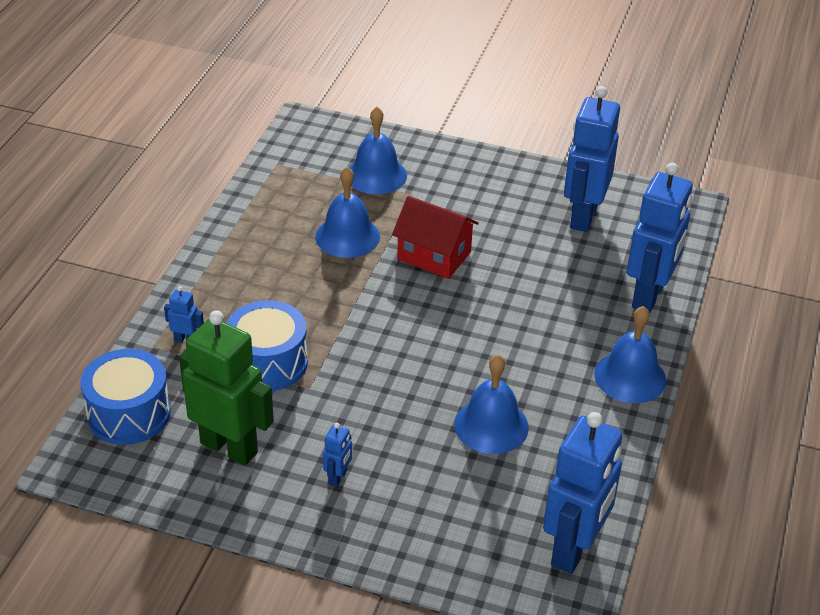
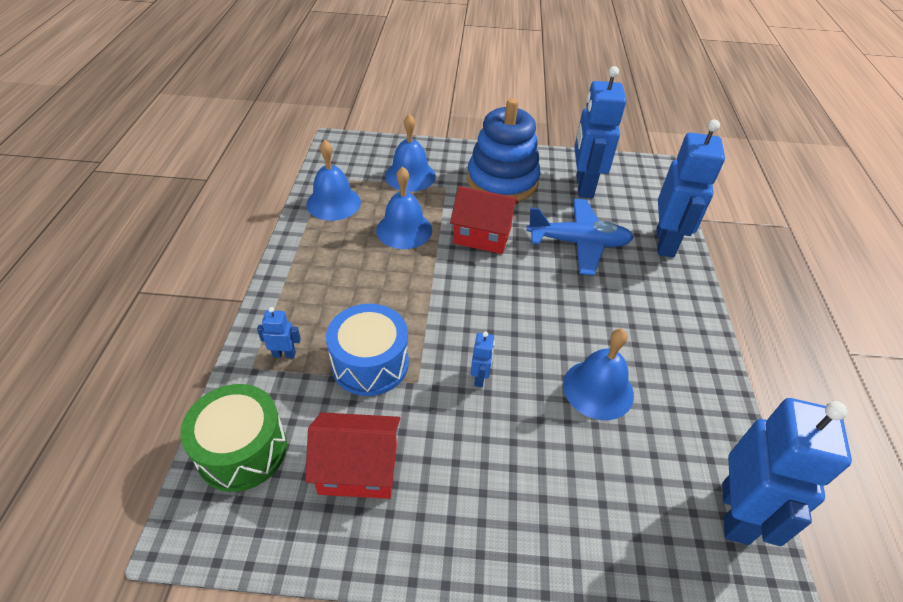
camera: 15 degrees left, 5 degrees up
blue drum [80,349,171,445] -> green drum [180,384,287,492]
green robot [179,310,274,465] -> red house [305,412,400,499]
blue robot [323,423,352,487] -> blue robot moved to [471,331,495,387]
blue bell [594,306,666,403] -> blue bell moved to [306,140,361,221]
none -> blue stacking toy [467,98,540,201]
none -> blue plane [526,199,634,275]

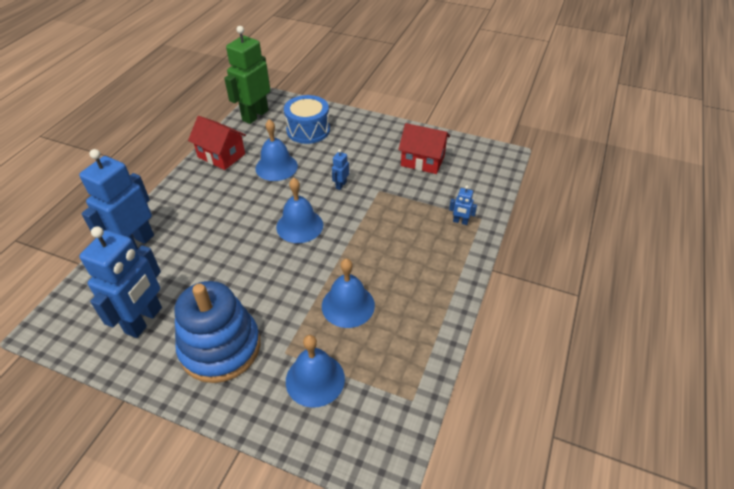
camera: 160 degrees left, 0 degrees up
green drum [180,384,287,492] -> none
blue bell [306,140,361,221] -> blue bell moved to [276,178,323,243]
blue drum [326,304,409,396] -> blue drum moved to [284,95,330,144]
red house [450,186,518,254] -> red house moved to [188,116,246,170]
blue plane [526,199,634,275] -> none
blue robot [722,398,852,546] -> green robot [224,26,270,124]

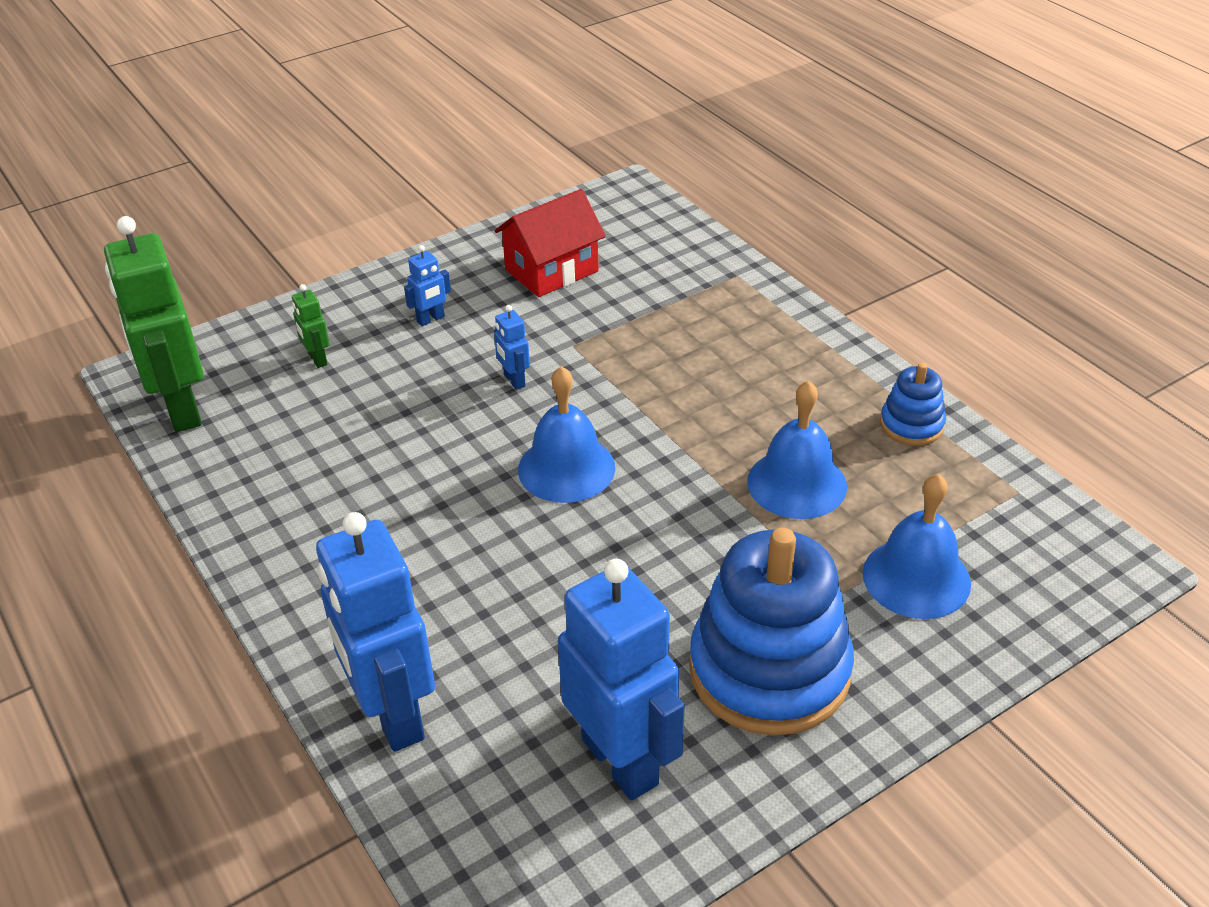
camera: 55 degrees left, 5 degrees down
red house [188,116,246,170] -> none
blue bell [256,119,298,181] -> none
blue drum [284,95,330,144] -> green robot [292,284,330,368]
blue robot [449,185,477,225] -> blue robot moved to [404,245,451,326]
none -> blue stacking toy [880,363,946,446]

